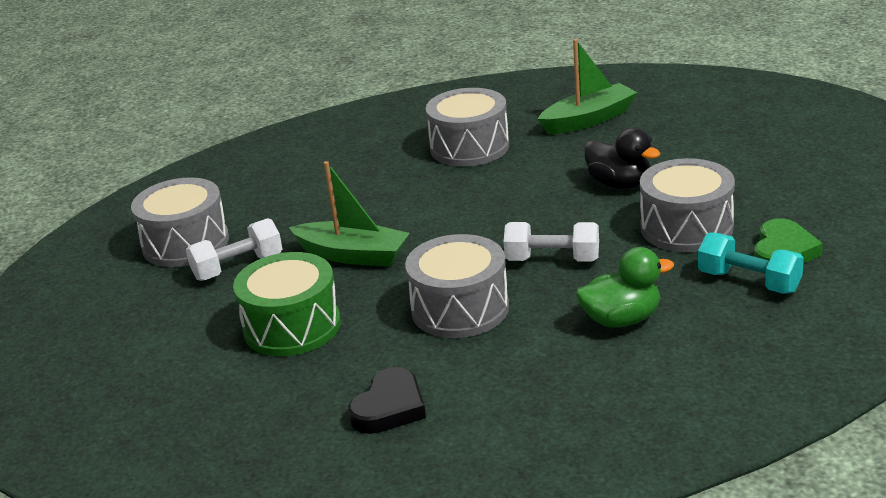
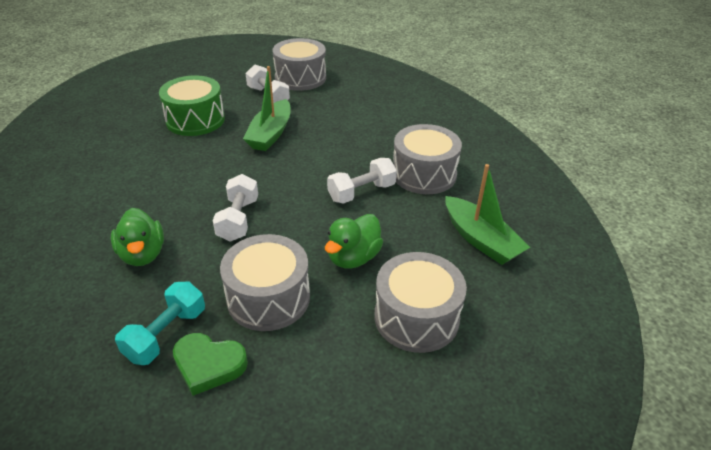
camera: 80 degrees right, 10 degrees up
black heart [348,367,426,434] -> none
grey drum [405,234,509,338] -> grey drum moved to [375,252,467,353]
black duck [584,128,660,189] -> green duck [325,214,383,269]
none -> white dumbbell [327,158,397,204]

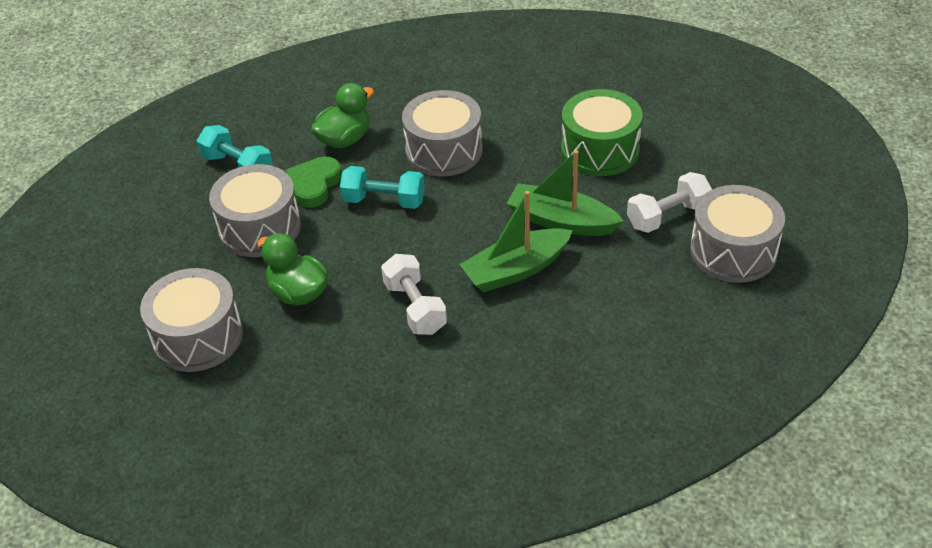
camera: 100 degrees right, 5 degrees up
green duck [111,208,164,266] -> green duck turned 150 degrees clockwise [311,83,374,148]
green heart [173,333,248,396] -> green heart moved to [285,156,342,208]
white dumbbell [213,174,258,242] -> turquoise dumbbell [340,166,425,209]
grey drum [393,124,462,194] -> grey drum moved to [402,90,483,176]
green boat [445,164,530,265] -> green boat moved to [459,191,573,292]

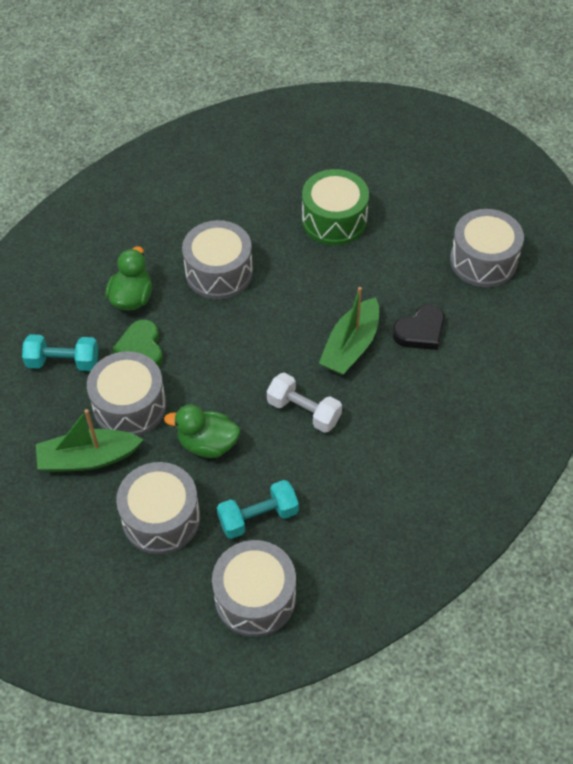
camera: 35 degrees left, 10 degrees up
turquoise dumbbell [340,166,425,209] -> turquoise dumbbell moved to [217,480,299,539]
green boat [506,150,623,236] -> green boat moved to [36,409,144,472]
white dumbbell [627,172,712,233] -> none
none -> grey drum [212,540,296,637]
none -> black heart [392,305,445,350]

